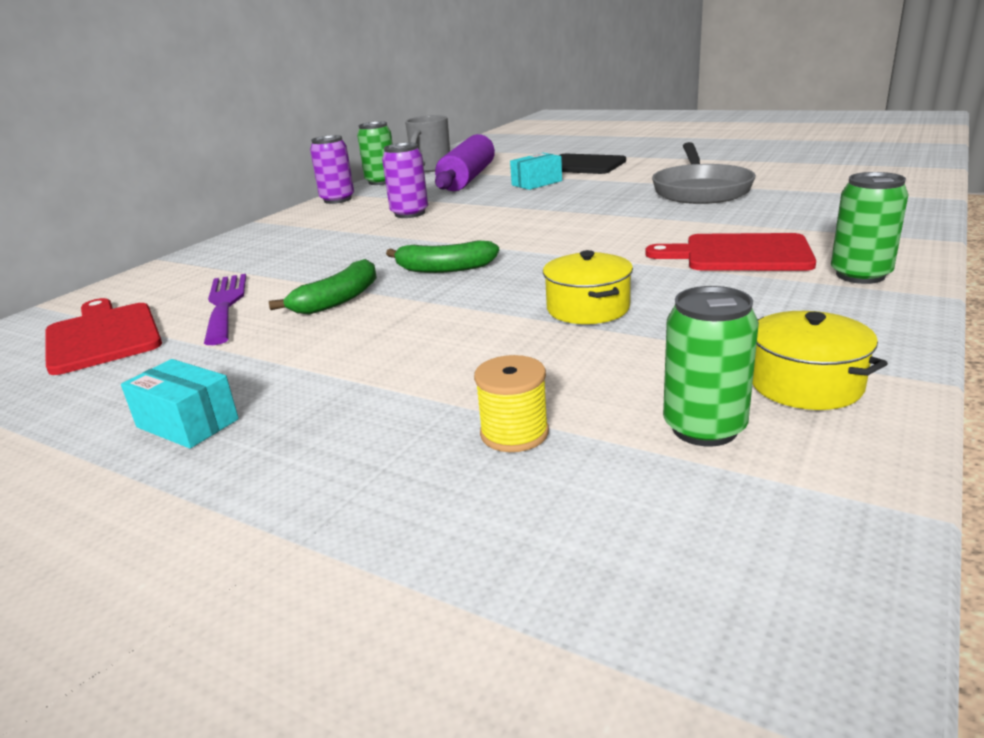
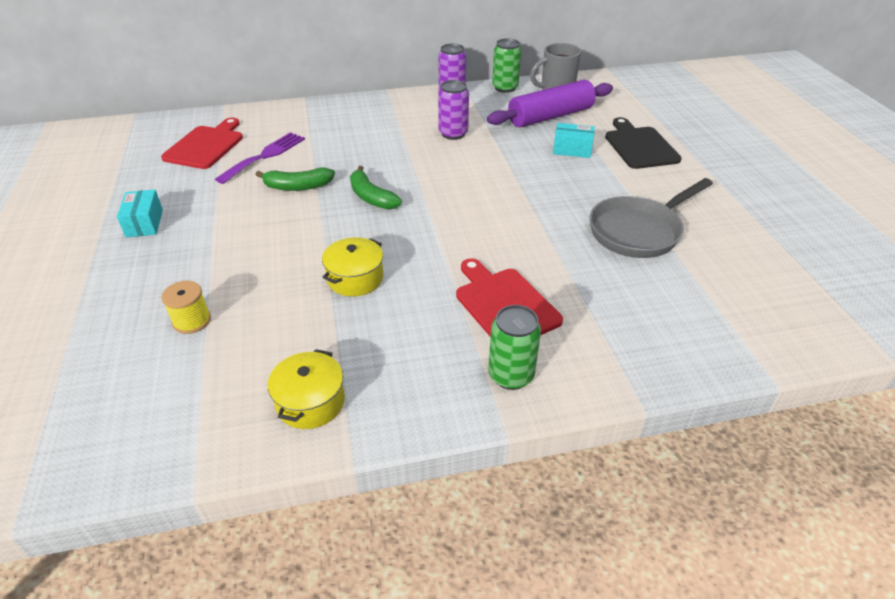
camera: 45 degrees right, 15 degrees up
green can [663,286,759,446] -> none

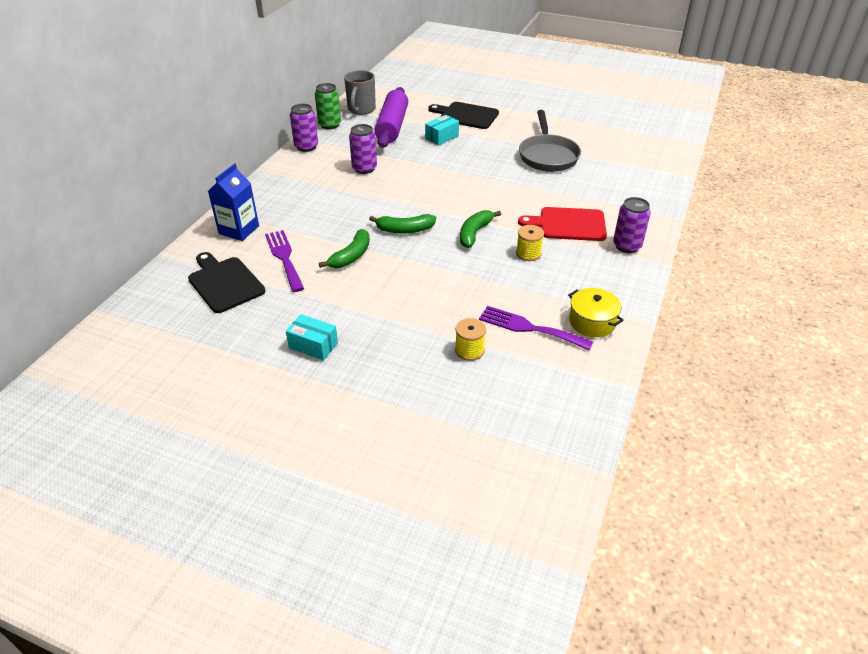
camera: 55 degrees left, 0 degrees up
red cutting board [161,118,243,169] -> black cutting board [188,252,265,313]
yellow pot [322,237,383,296] -> none
green can [488,305,541,390] -> purple can [613,197,651,253]
none -> blue carton [208,163,259,241]
none -> green banana [460,210,501,248]
none -> purple fork [479,306,593,350]
none -> yellow spool [516,225,544,261]

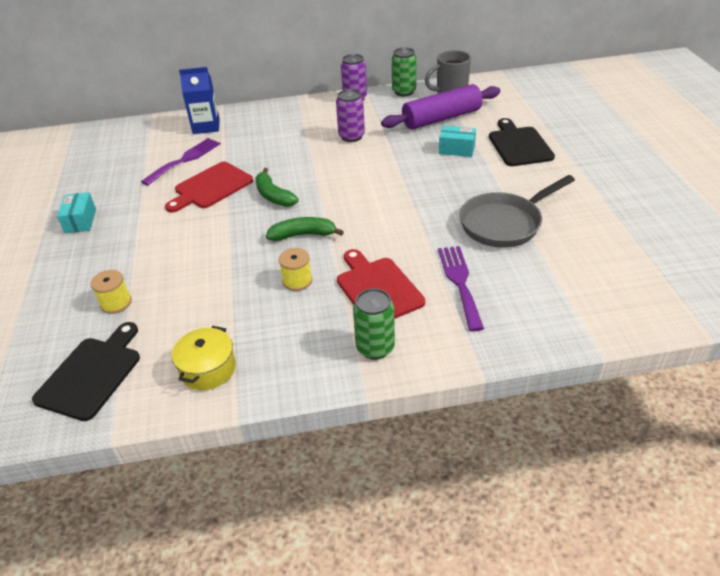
camera: 60 degrees right, 0 degrees up
black cutting board [188,252,265,313] -> black cutting board moved to [32,322,140,421]
green banana [319,229,370,268] -> red cutting board [165,162,253,213]
purple fork [479,306,593,350] -> purple fork moved to [438,246,484,331]
purple can [613,197,651,253] -> green can [353,288,395,360]

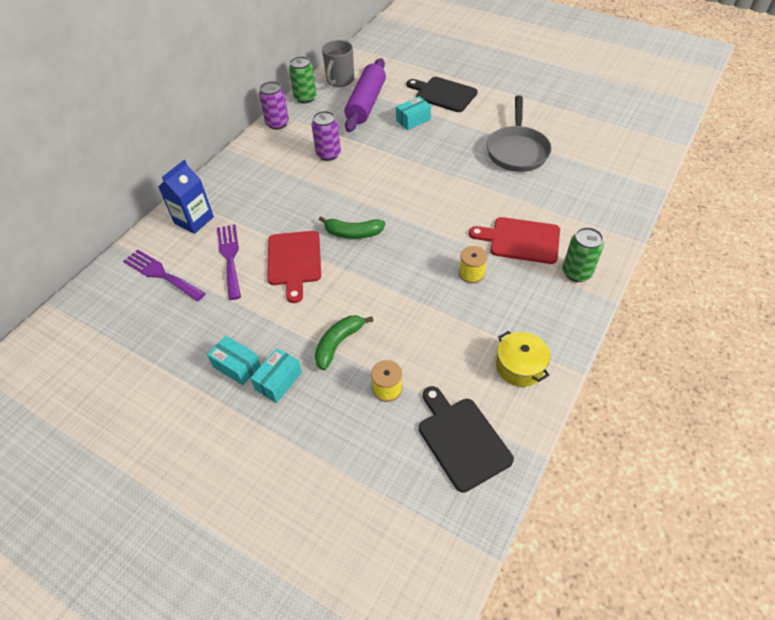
camera: 50 degrees left, 10 degrees up
green banana [266,217,344,241] -> green banana moved to [315,315,373,370]
purple fork [438,246,484,331] -> purple fork moved to [123,249,206,301]
none -> turquoise box [250,348,302,403]

